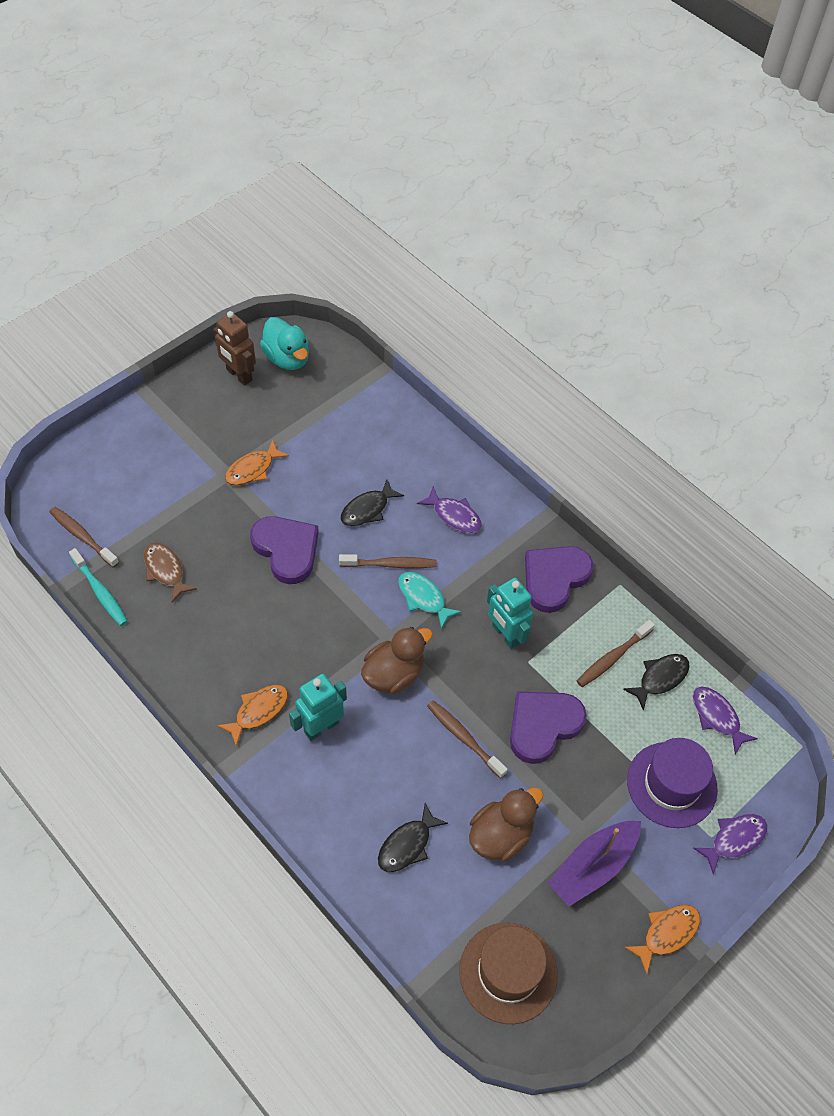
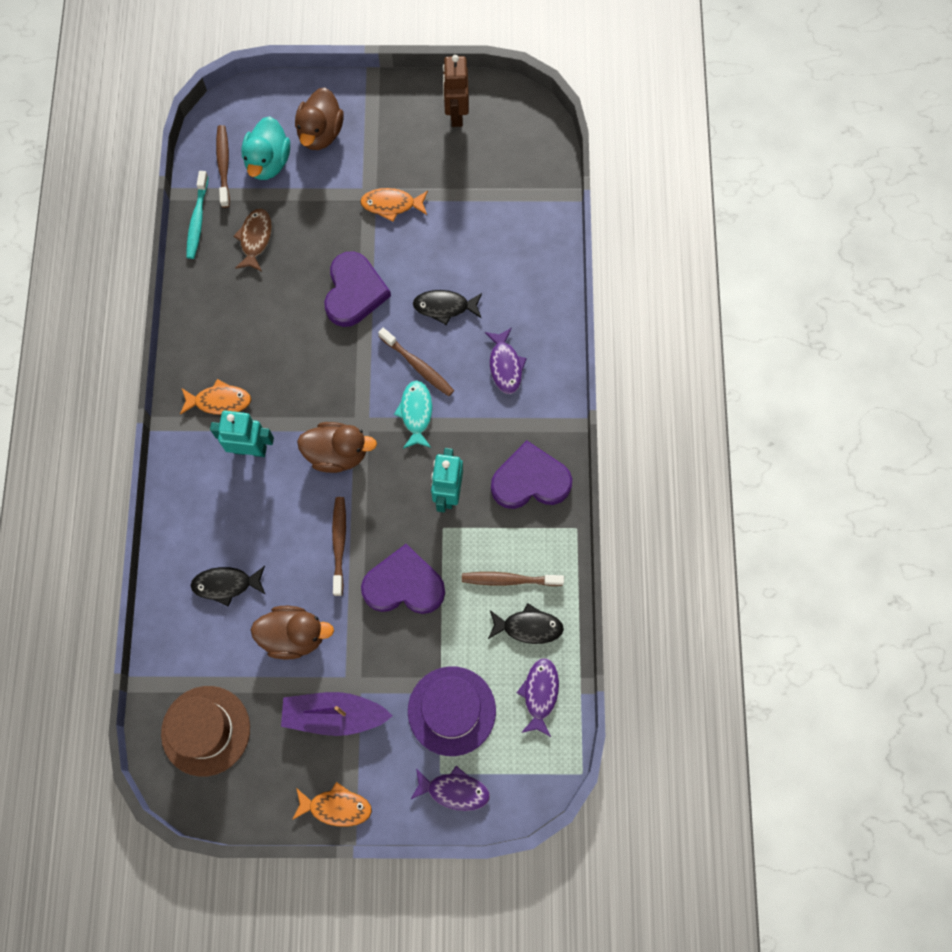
camera: 45 degrees right, 15 degrees up
turquoise duck [260,317,309,370] -> turquoise duck moved to [241,116,290,180]
none -> brown duck [295,87,344,150]

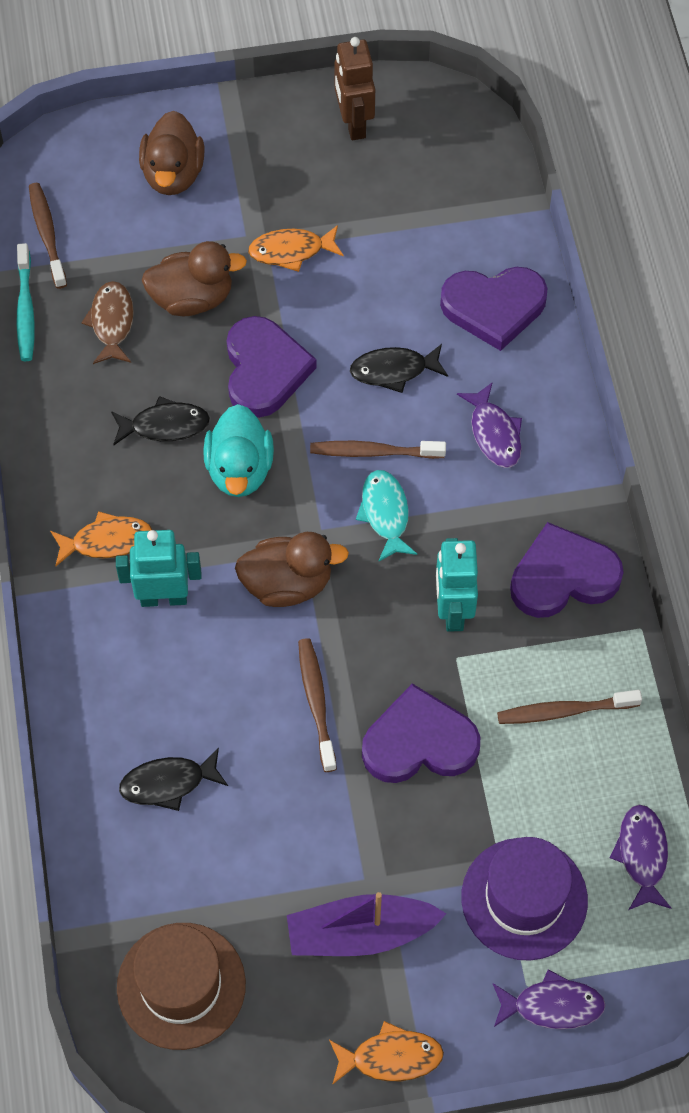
camera: 10 degrees left, 10 degrees down
turquoise duck [241,116,290,180] -> turquoise duck moved to [203,404,274,497]
brown duck [251,606,334,660] -> brown duck moved to [142,241,247,316]
brown toothbrush [378,328,454,396] -> brown toothbrush turned 150 degrees clockwise [310,441,446,459]
black fish [488,603,564,644] -> black fish moved to [111,396,210,445]
none -> purple heart [440,267,547,351]

